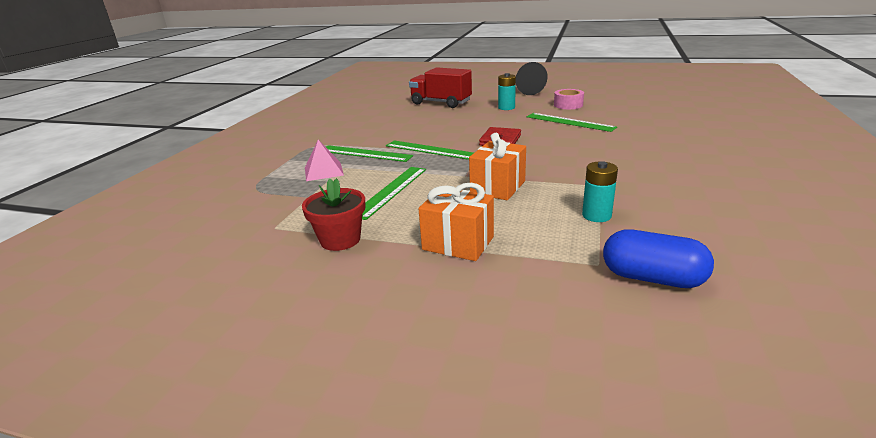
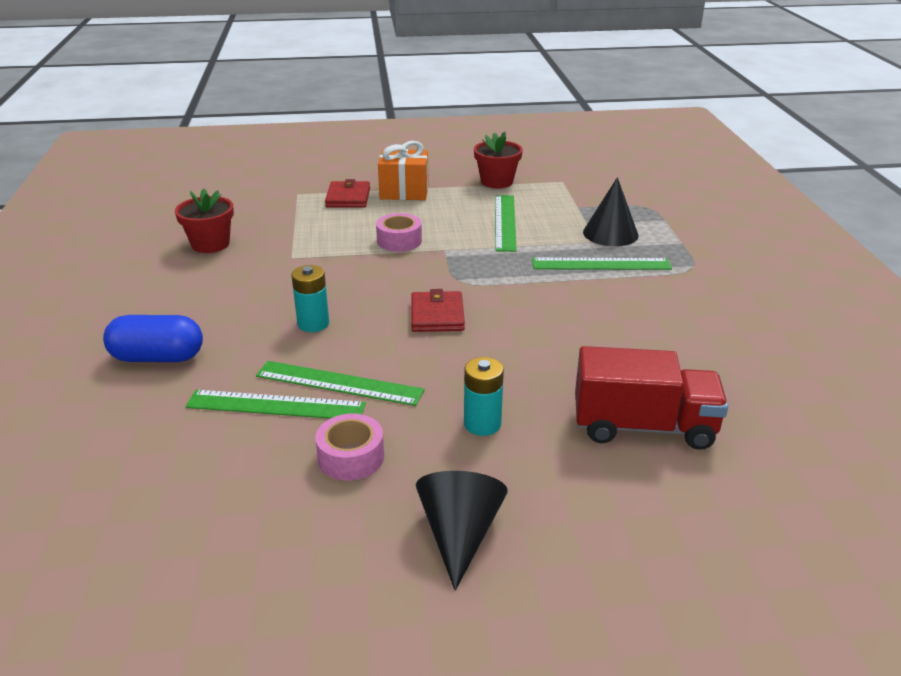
camera: 155 degrees right, 5 degrees up
pink pyramid [305,140,344,181] -> black cone [583,177,638,246]
green ruler [386,140,474,160] -> green ruler moved to [185,390,366,419]
orange gift [469,133,526,200] -> pink tape [376,213,422,252]
turquoise battery [582,161,618,222] -> turquoise battery moved to [292,265,329,332]
blue capsule [603,229,714,288] -> blue capsule moved to [103,315,203,362]
none -> red flower pot [175,189,234,253]
none -> red wallet [325,179,370,208]

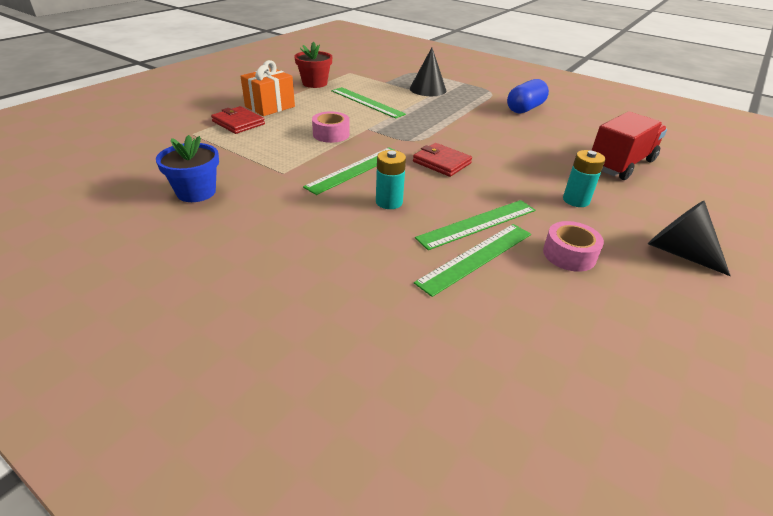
camera: 50 degrees left, 5 degrees up
blue capsule [103,315,203,362] -> blue capsule moved to [507,79,549,114]
red flower pot [175,189,234,253] -> blue flower pot [156,135,219,202]
green ruler [532,258,672,270] -> green ruler moved to [303,147,394,195]

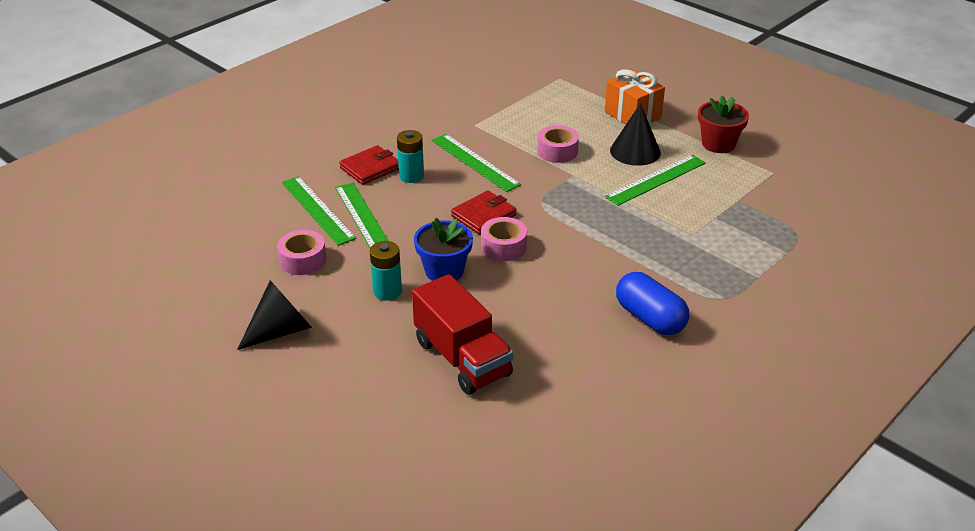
camera: 100 degrees right, 0 degrees up
blue flower pot [156,135,219,202] -> blue flower pot moved to [414,218,473,281]
red wallet [211,106,265,134] -> red wallet moved to [339,145,399,185]
black cone [410,48,446,96] -> black cone moved to [610,103,661,166]
none -> pink tape [481,217,527,261]

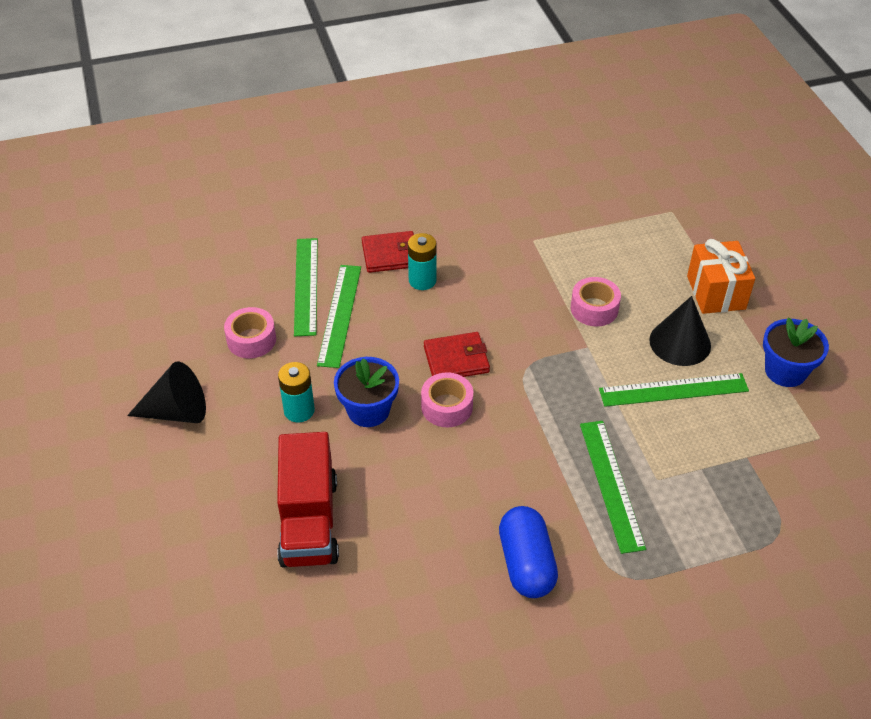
camera: 30 degrees right, 10 degrees up
green ruler [432,134,521,192] -> green ruler moved to [580,421,646,554]
red flower pot [698,95,749,153] -> blue flower pot [763,317,829,387]

